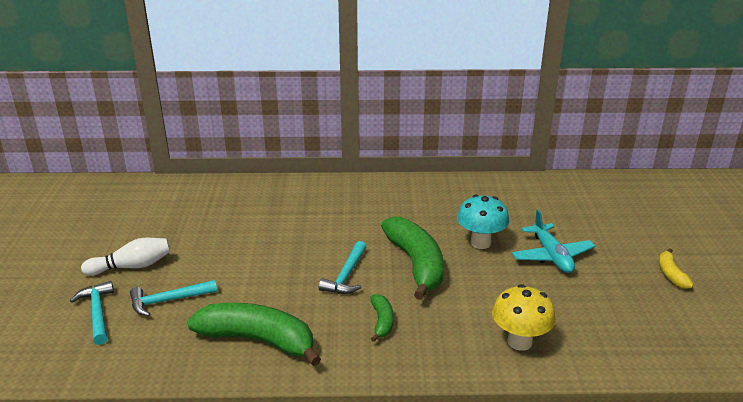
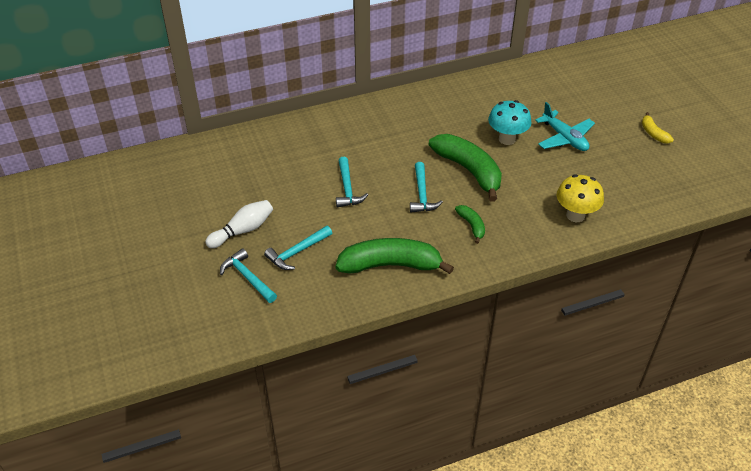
camera: 20 degrees left, 15 degrees up
none -> turquoise hammer [336,157,368,207]

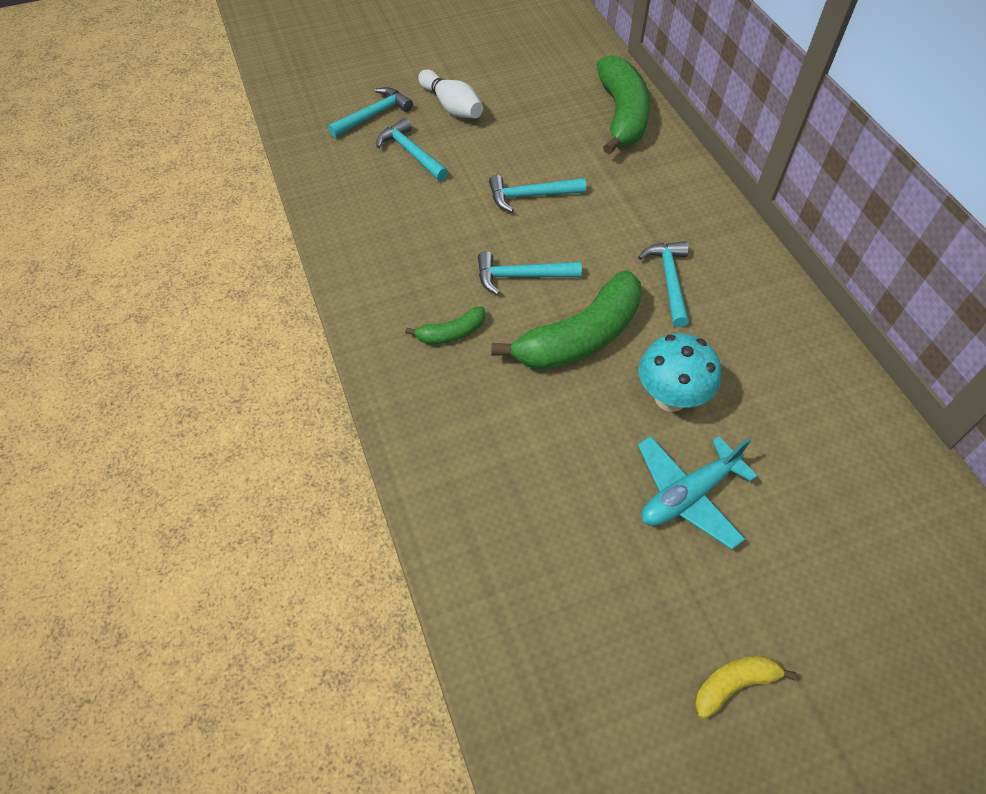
camera: 90 degrees right, 10 degrees up
green banana [336,238,454,274] -> green banana moved to [597,55,650,155]
yellow mushroom [557,174,604,222] -> none
none -> turquoise hammer [638,241,689,327]

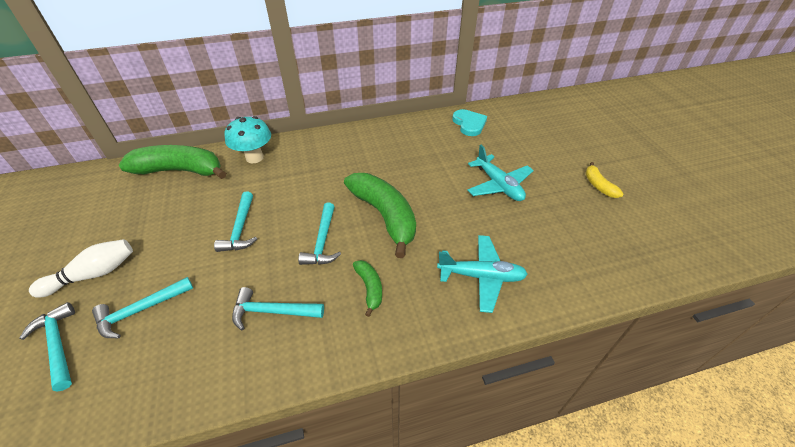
camera: 85 degrees left, 10 degrees down
turquoise hammer [638,241,689,327] -> turquoise hammer moved to [232,287,324,330]
turquoise mushroom [638,334,721,412] -> turquoise mushroom moved to [224,116,271,163]
none -> turquoise plane [437,235,528,313]
none -> turquoise heart [452,109,487,136]

